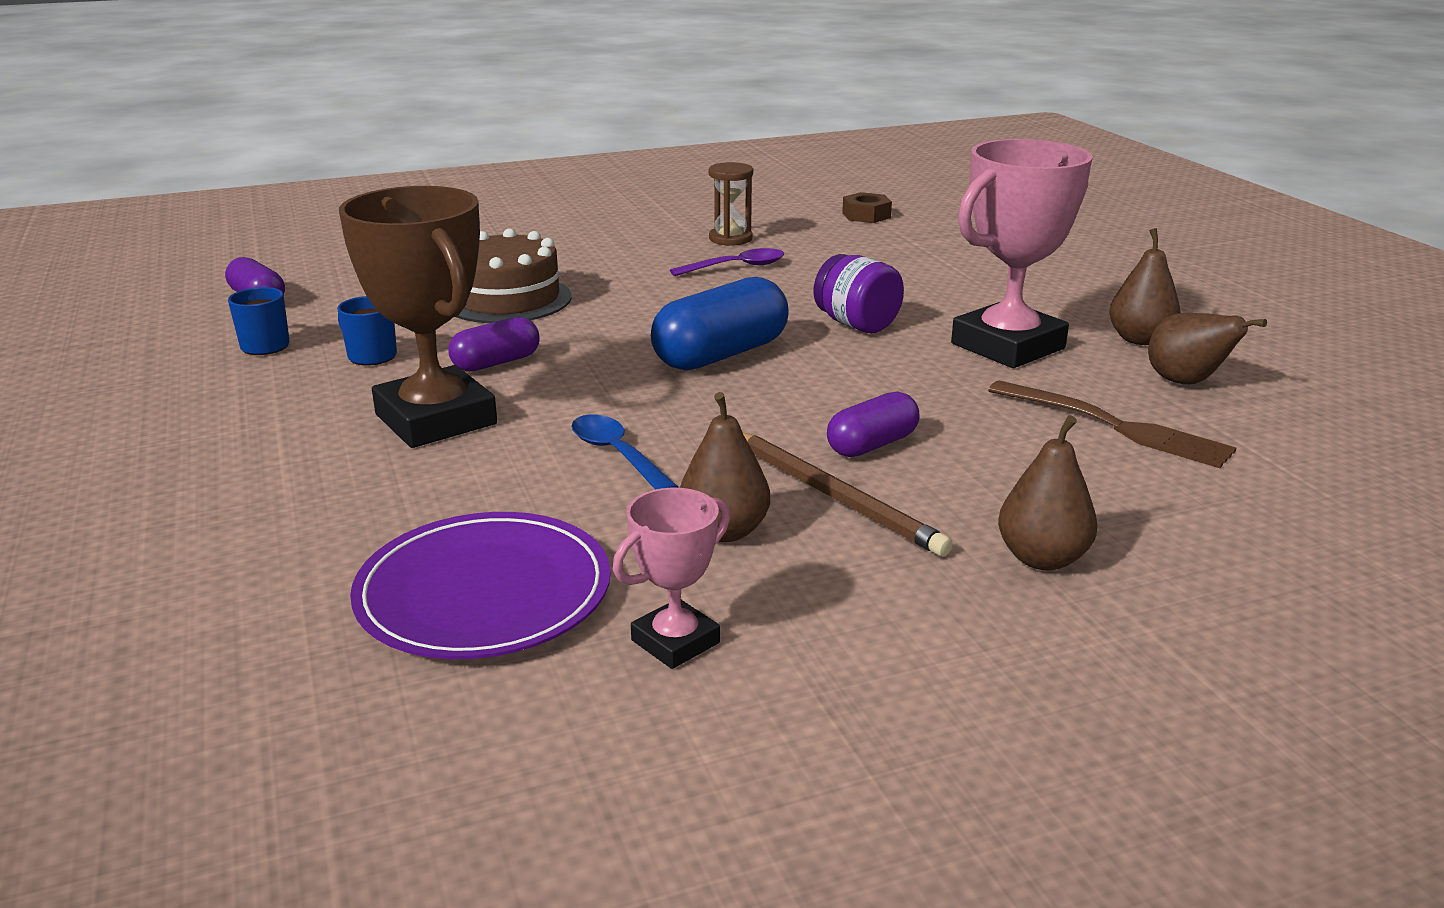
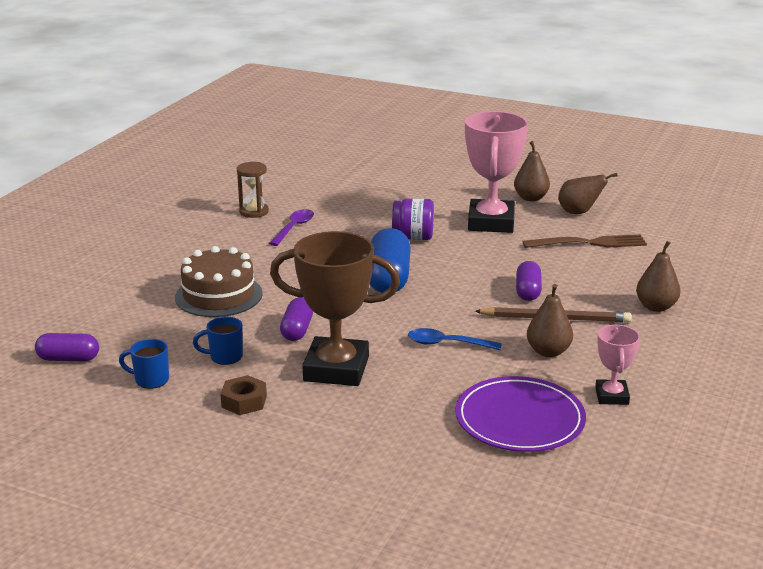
camera: 45 degrees left, 0 degrees up
brown nut [842,192,892,223] -> brown nut moved to [220,375,267,415]

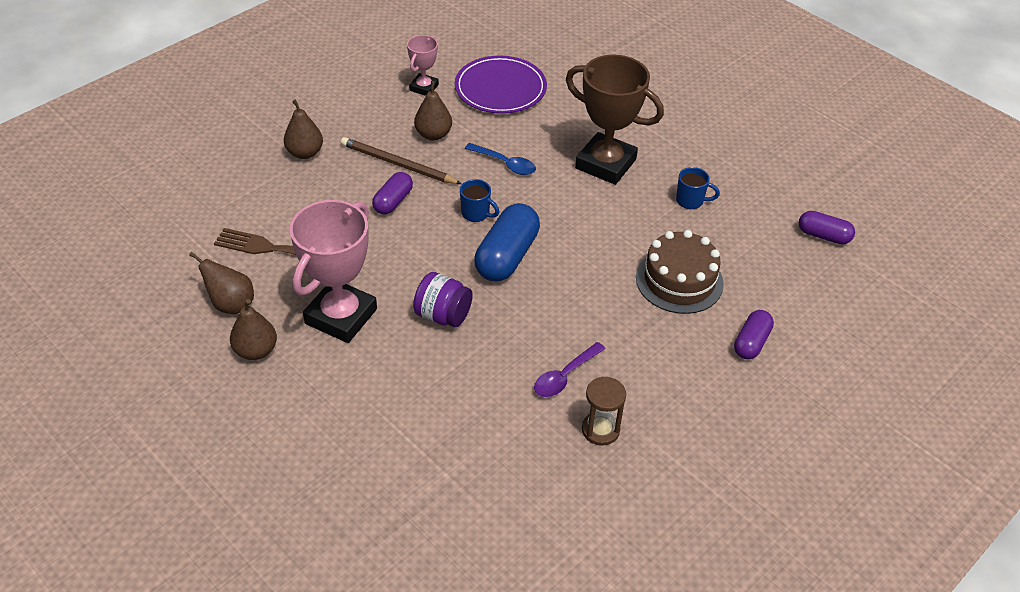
camera: 160 degrees left, 20 degrees up
blue mug [119,339,169,389] -> blue mug moved to [460,179,499,222]
brown nut [220,375,267,415] -> none
purple capsule [280,297,313,341] -> purple capsule moved to [734,310,774,359]

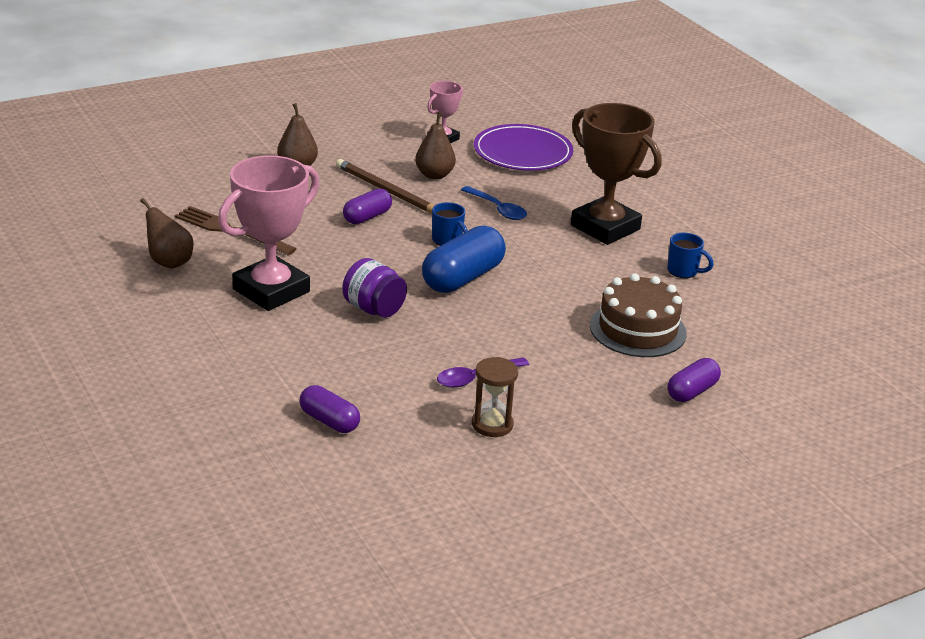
camera: 15 degrees right, 15 degrees down
brown pear [230,299,277,360] -> none
purple capsule [799,211,855,244] -> purple capsule moved to [300,385,360,433]

